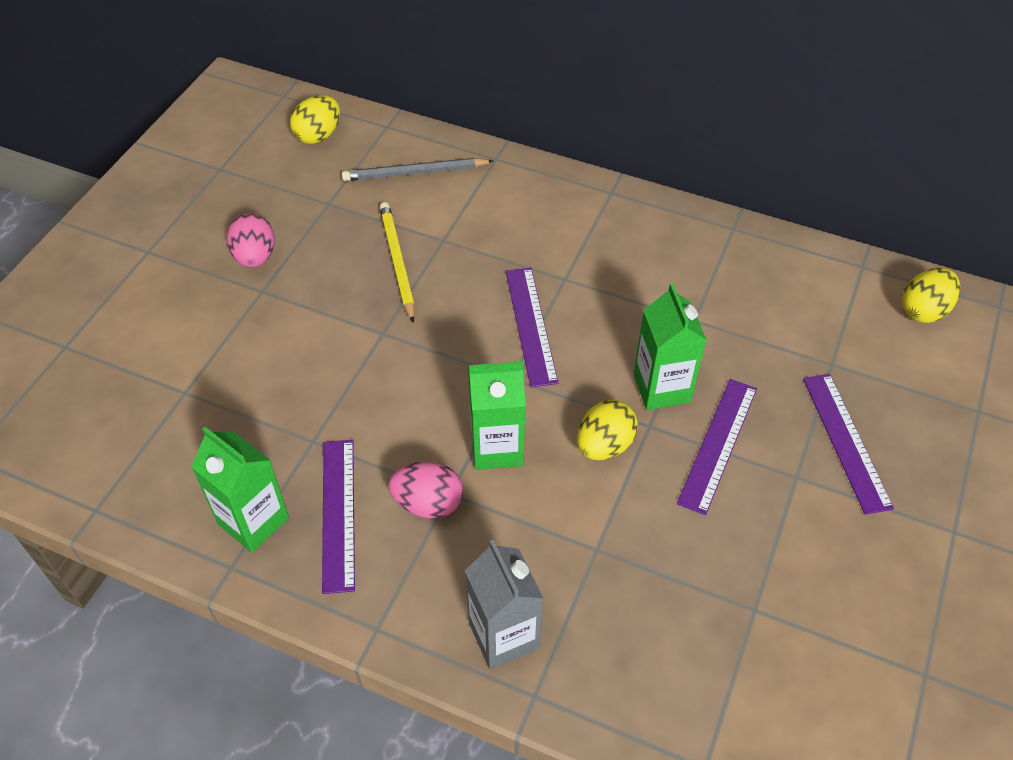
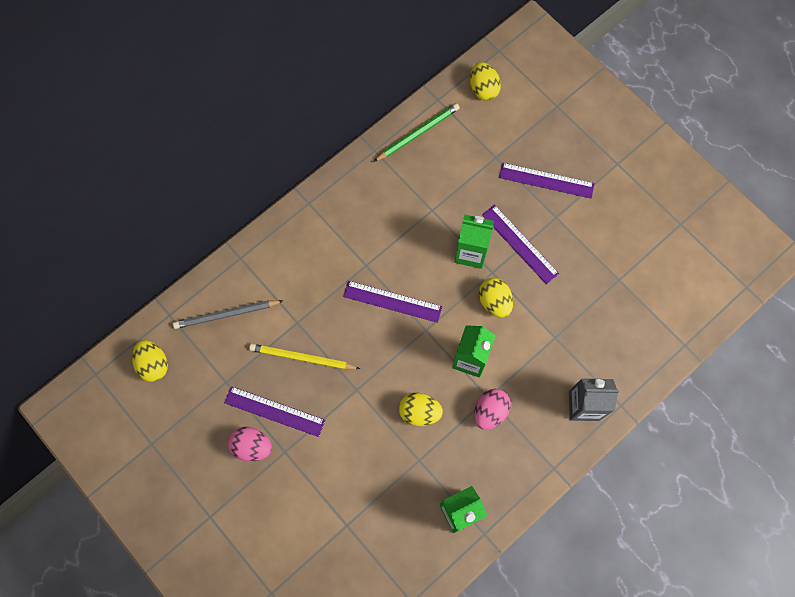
camera: 65 degrees left, 20 degrees up
purple ruler [322,440,355,594] -> purple ruler moved to [224,386,325,437]
grey pencil [341,158,493,181] -> grey pencil turned 60 degrees clockwise [173,300,284,329]
none -> green pencil [373,103,460,162]
none -> yellow egg [399,392,443,426]

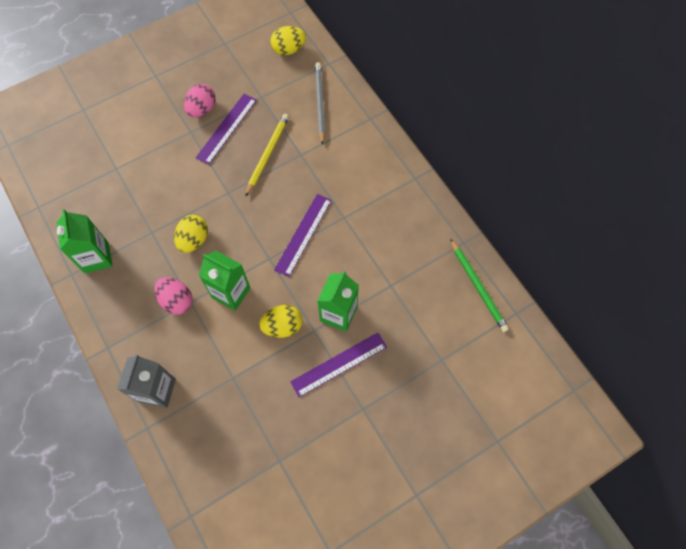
camera: 100 degrees right, 5 degrees down
yellow egg [470,62,501,101] -> none
purple ruler [499,163,595,198] -> none

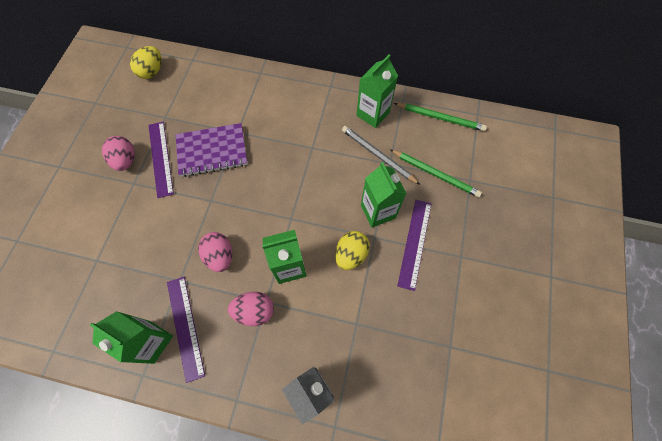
camera: 45 degrees left, 0 degrees up
yellow egg [174,215,208,253] -> pink egg [198,232,232,272]
yellow pencil [245,114,289,197] -> purple notebook [175,123,248,177]
purple ruler [274,194,332,277] -> purple ruler moved to [167,277,205,383]
grey pencil [315,62,325,145] -> grey pencil moved to [342,126,420,185]
none -> green carton [356,55,398,128]
none -> green pencil [390,150,482,198]

